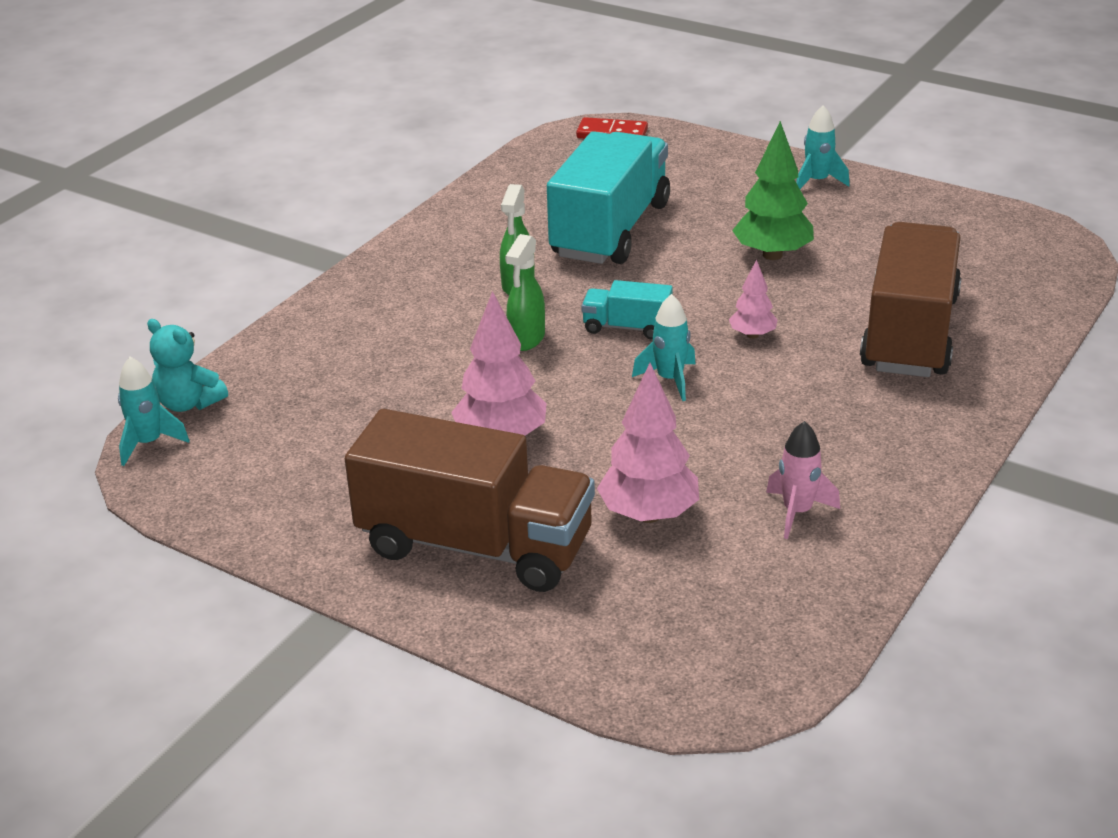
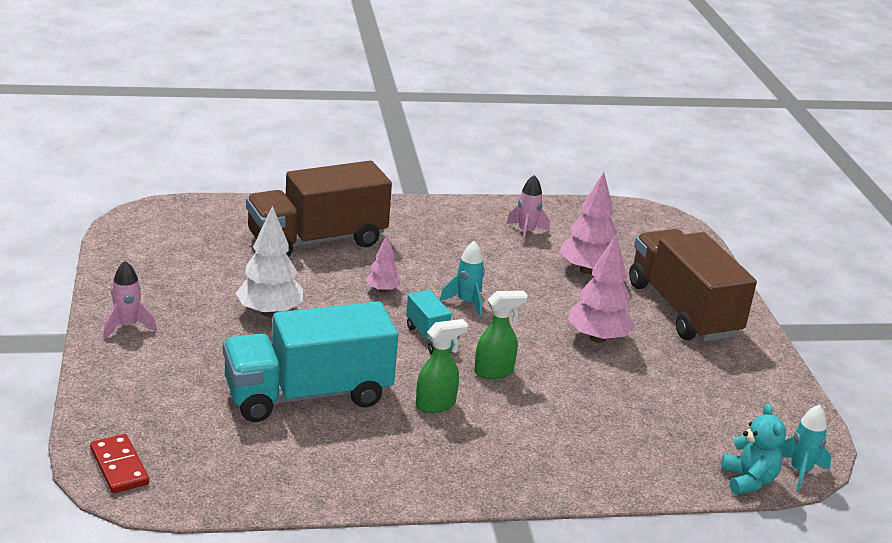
camera: 135 degrees left, 5 degrees down
green tree [732,121,814,260] -> white tree [236,206,303,317]
turquoise rocket [796,105,850,189] -> pink rocket [103,261,157,339]

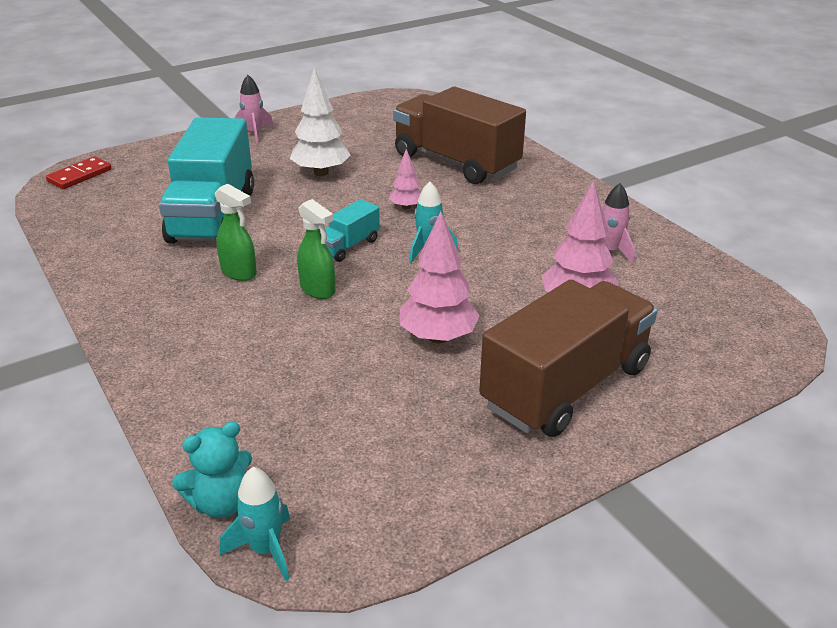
camera: 70 degrees right, 5 degrees up
turquoise truck [223,301,398,422] -> turquoise truck turned 135 degrees counterclockwise [159,117,254,244]

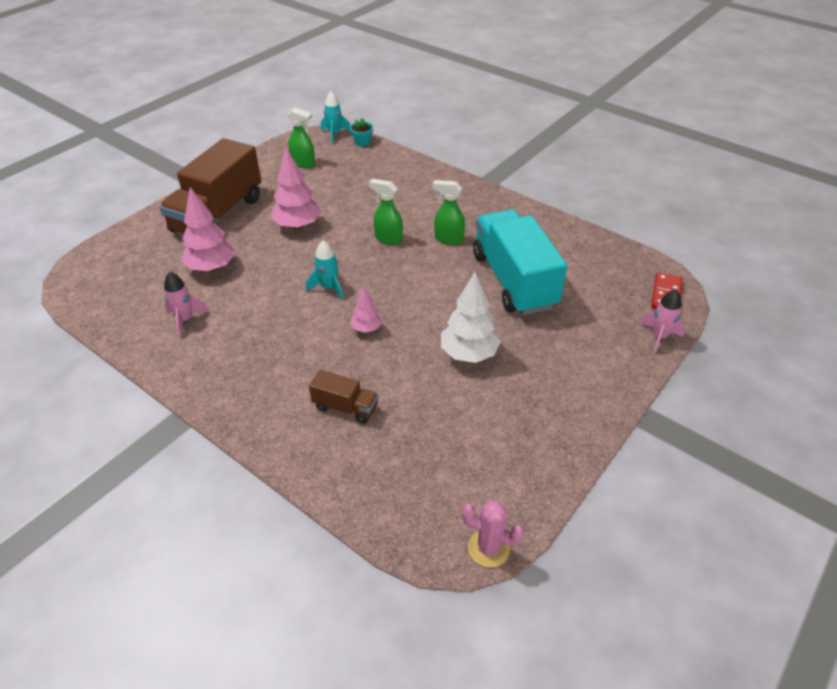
camera: 160 degrees right, 10 degrees up
turquoise teddy bear [172,421,252,518] -> turquoise flower pot [350,118,373,146]
pink rocket [234,75,274,143] -> pink rocket moved to [640,289,685,354]
turquoise truck [325,199,380,262] -> none
brown truck [393,87,526,184] -> brown truck [309,369,378,424], size x0.45
none -> green spray bottle [288,108,315,168]
none -> pink cactus [461,500,524,568]

